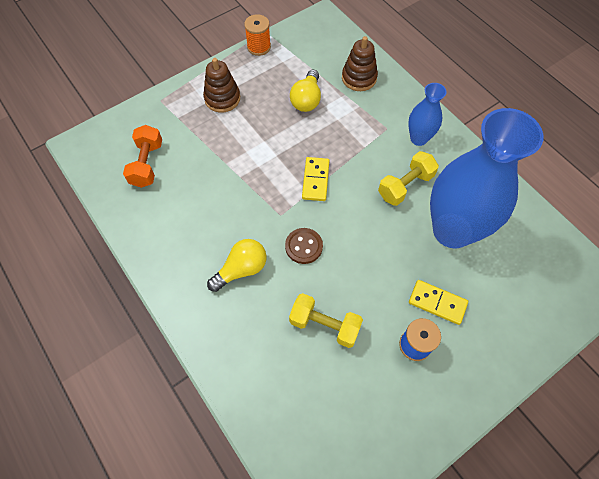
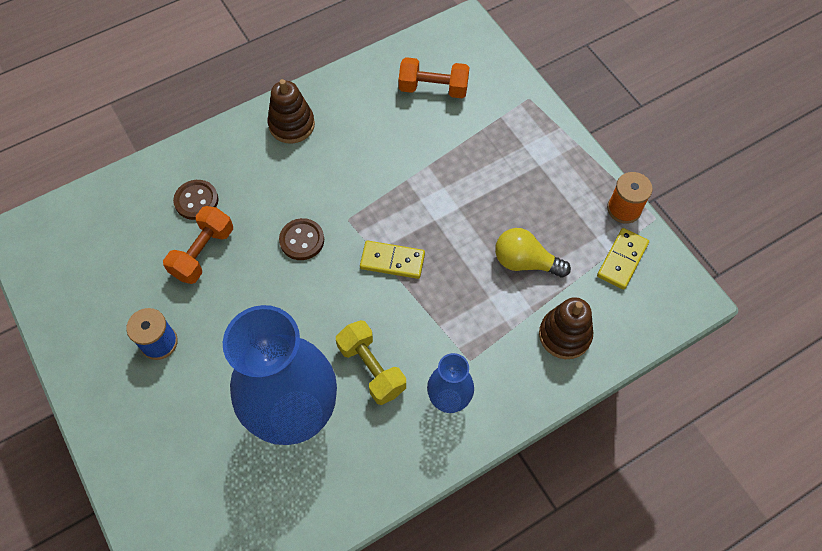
camera: 95 degrees right, 0 degrees up
brown stacking toy [203,58,240,113] -> brown stacking toy moved to [267,79,315,144]
yellow light bulb [207,239,266,292] -> none
yellow dumbbell [289,293,363,348] -> orange dumbbell [163,206,233,284]
yellow domino [409,280,468,325] -> yellow domino moved to [597,228,649,290]
none -> brown button [173,180,218,220]

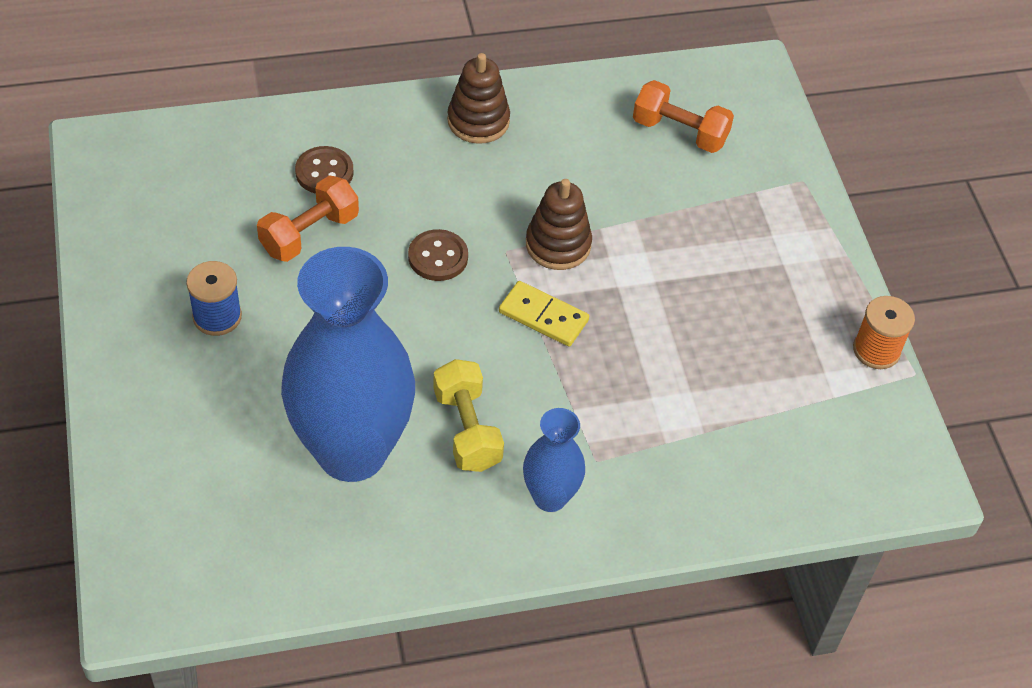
camera: 15 degrees right, 10 degrees down
yellow light bulb [495,228,571,278] -> none
brown stacking toy [539,297,593,359] -> brown stacking toy moved to [526,179,592,270]
yellow domino [597,228,649,290] -> none

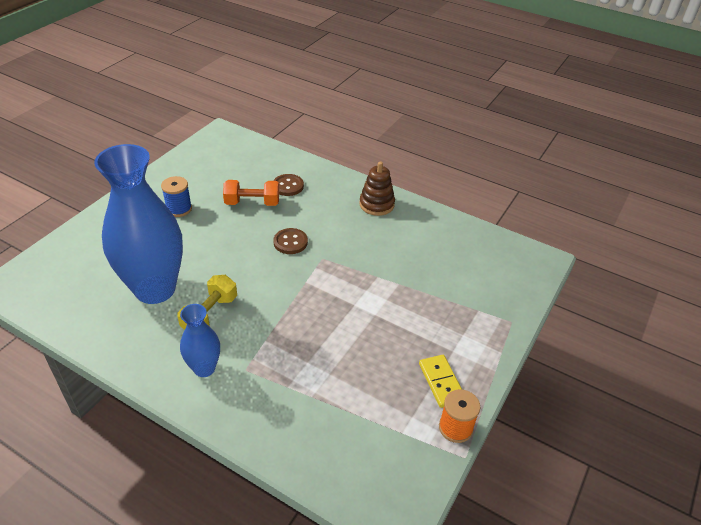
camera: 45 degrees right, 10 degrees down
yellow domino [499,281,589,347] -> yellow domino moved to [419,355,462,408]
brown stacking toy [526,179,592,270] -> none
orange dumbbell [633,80,734,153] -> none

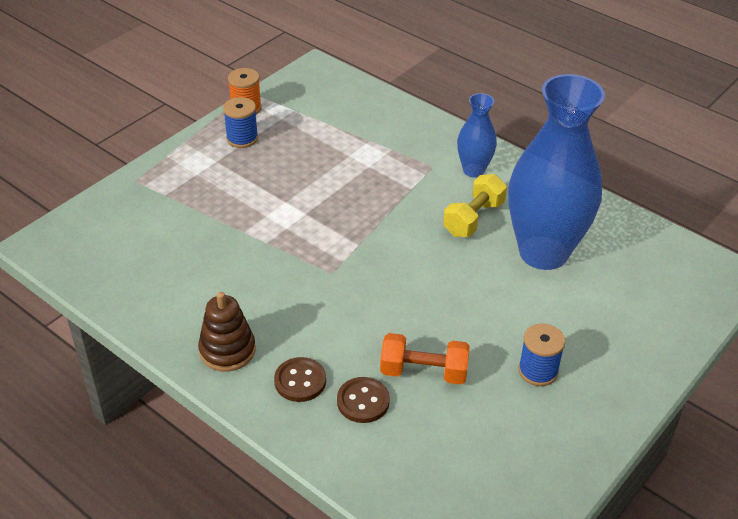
camera: 170 degrees left, 0 degrees up
brown button [273,228,308,254] -> brown button moved to [274,357,326,402]
yellow domino [419,355,462,408] -> blue spool [223,97,258,148]

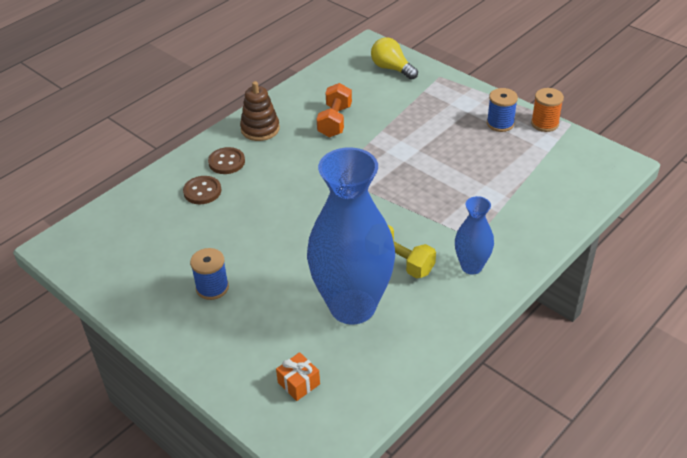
camera: 95 degrees right, 0 degrees up
orange dumbbell [380,333,470,384] -> orange dumbbell moved to [317,83,352,137]
none -> orange gift [276,352,320,401]
none -> yellow light bulb [371,37,418,80]

